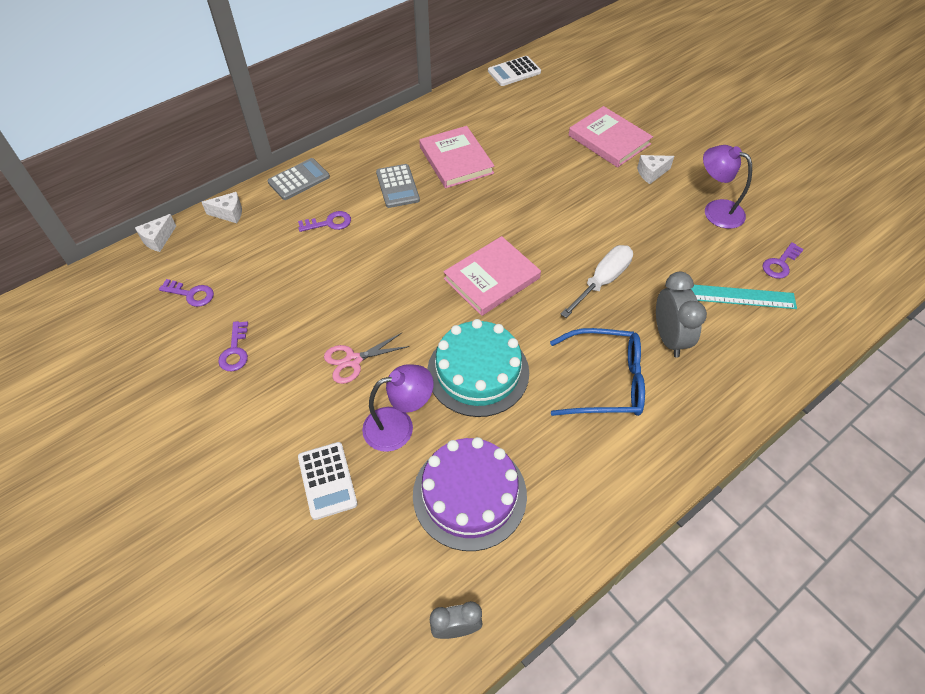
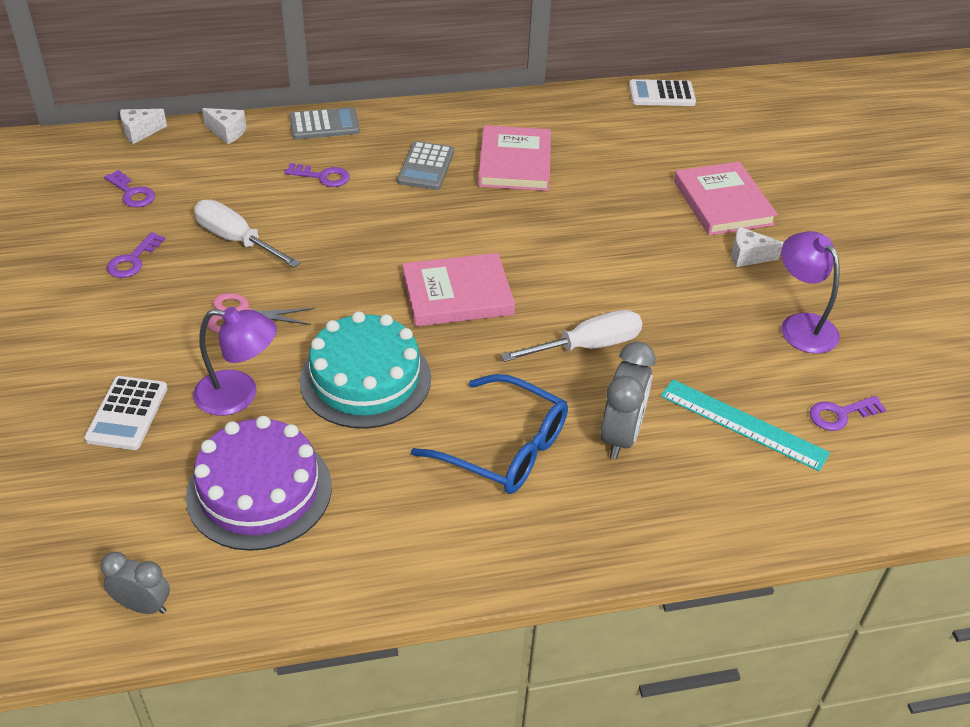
camera: 25 degrees right, 10 degrees down
none -> white screwdriver [194,200,300,268]

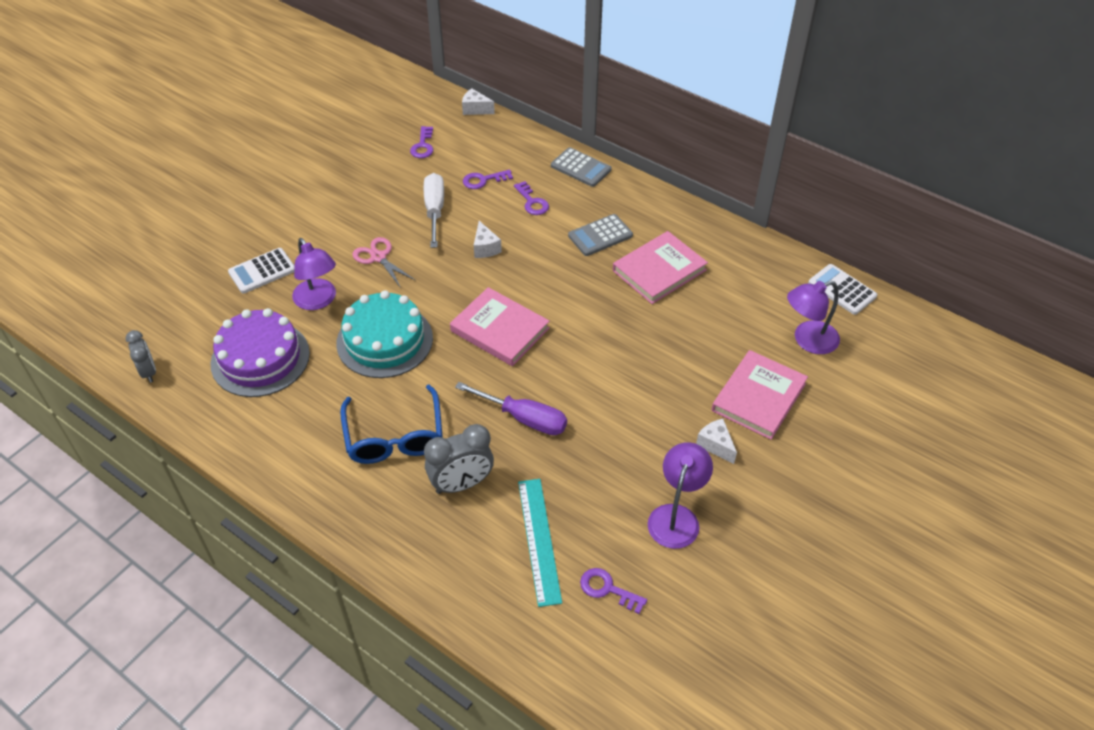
camera: 50 degrees right, 5 degrees up
purple key [107,232,166,278] -> purple key moved to [463,170,513,189]
white cheese [202,108,247,144] -> white cheese moved to [474,221,502,258]
white screwdriver [500,310,642,362] -> purple screwdriver [455,382,567,435]
none -> purple lamp [787,281,840,354]

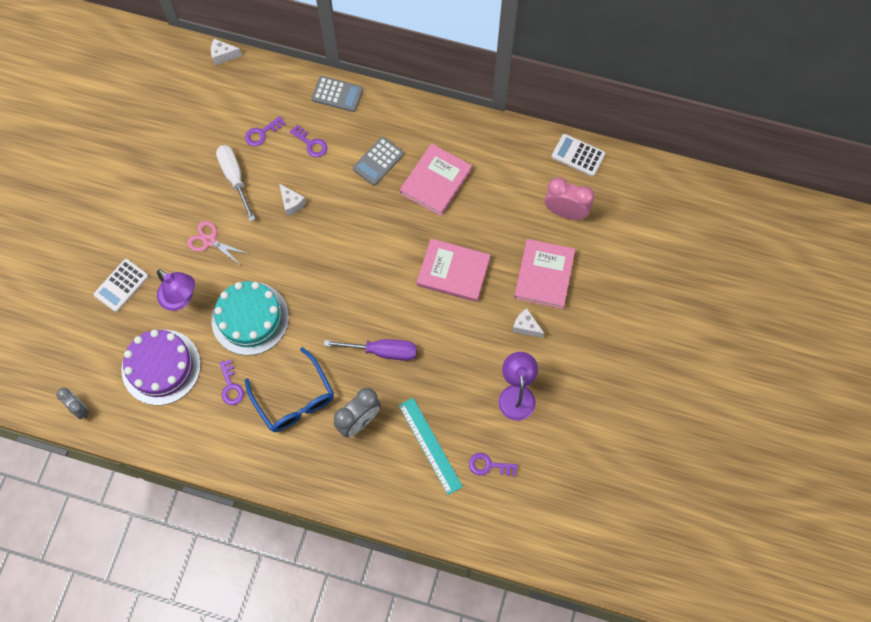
camera: 20 degrees left, 20 degrees up
purple key [410,126,433,158] -> purple key moved to [220,359,244,405]
pink book [450,287,550,366] -> pink book moved to [417,239,490,302]
purple lamp [787,281,840,354] -> pink clock [545,177,594,220]

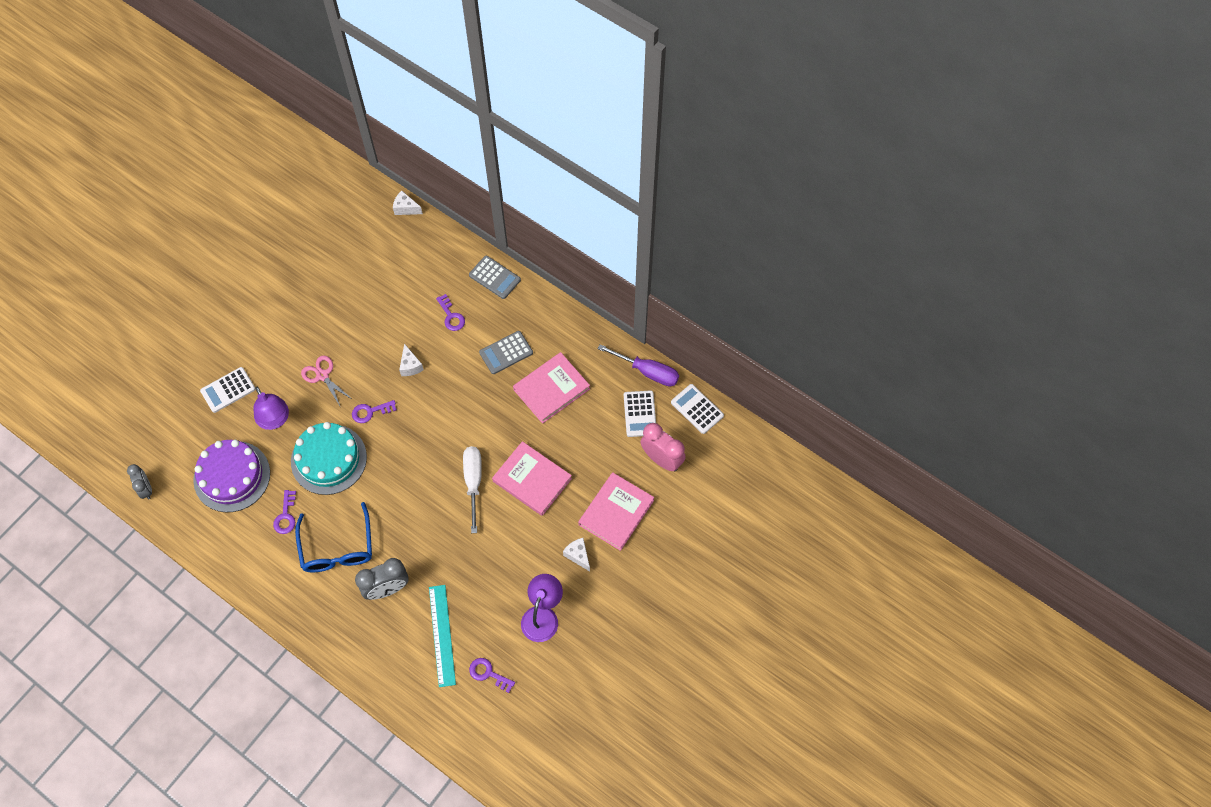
camera: 20 degrees right, 5 degrees down
white screwdriver [216,145,255,222] -> white screwdriver moved to [463,446,482,533]
purple key [245,116,286,146] -> purple key moved to [352,400,397,423]
purple screwdriver [324,339,417,361] -> purple screwdriver moved to [598,344,679,387]
none -> white calculator [624,390,656,437]

